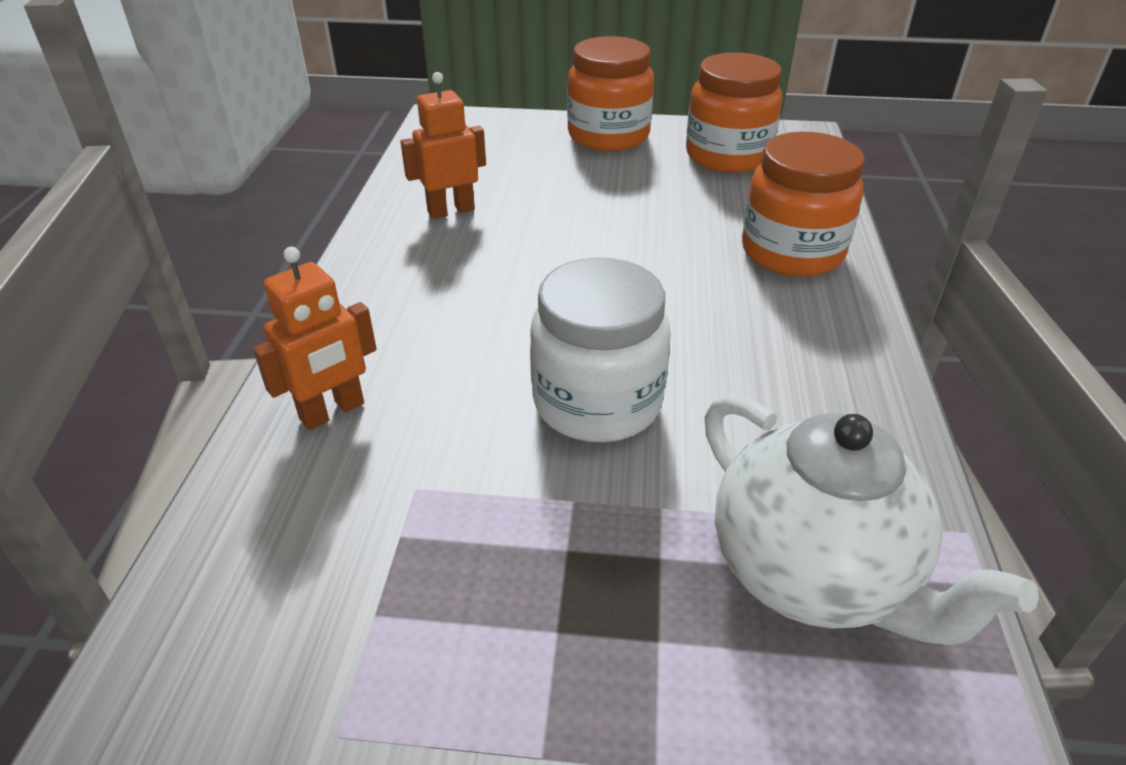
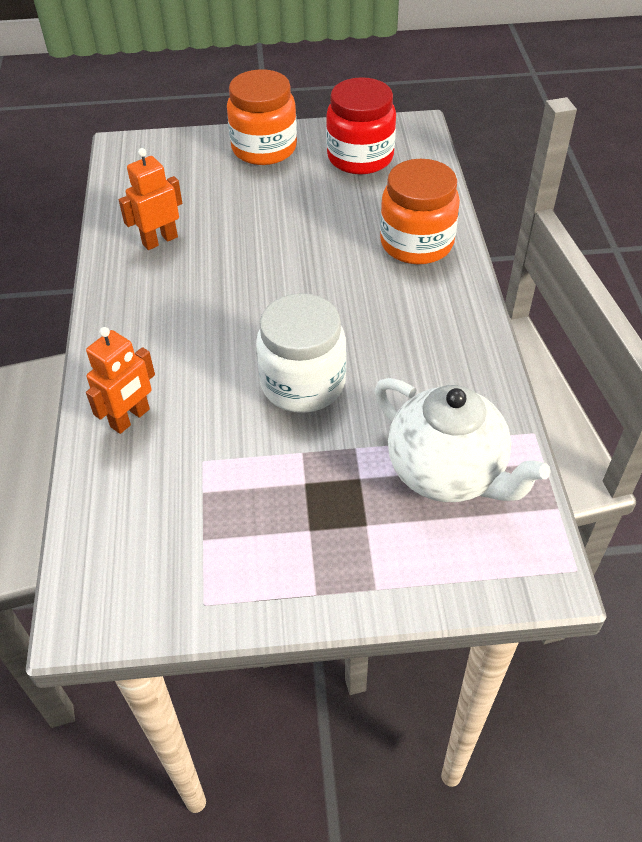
camera: 10 degrees left, 10 degrees up
orange jar [686,52,783,173] -> red jar [326,77,396,174]

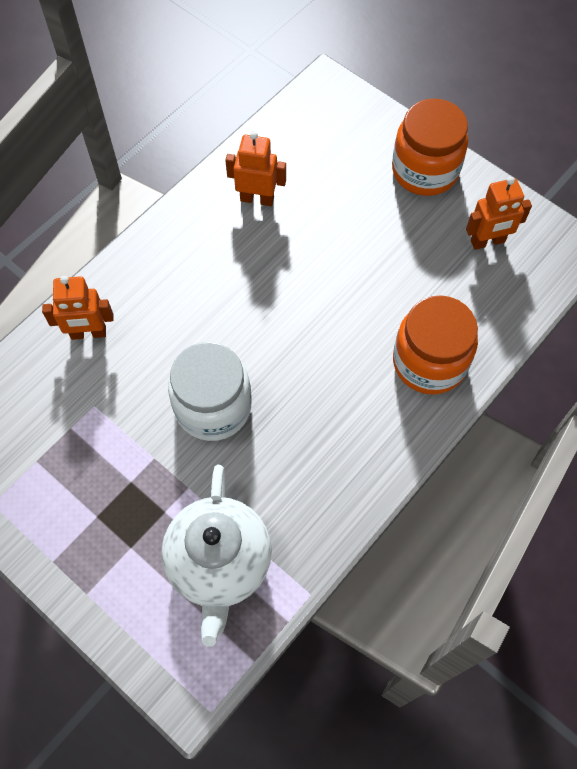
camera: 45 degrees right, 15 degrees up
red jar [326,77,396,174] -> orange robot [466,177,532,250]

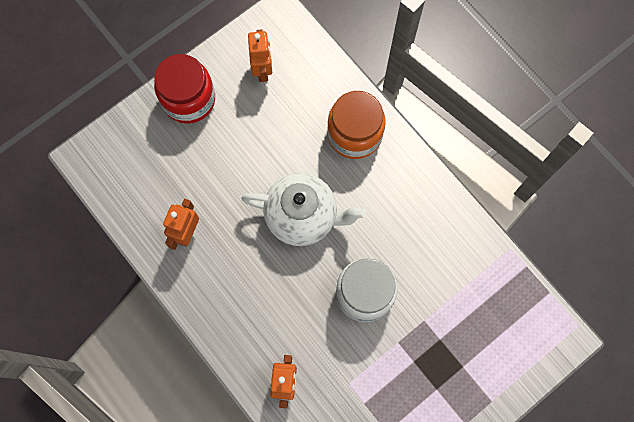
camera: 80 degrees left, 10 degrees up
white teapot [162,465,272,647] -> white teapot moved to [242,173,366,246]
orange jar [392,98,468,196] -> red jar [154,54,215,124]

